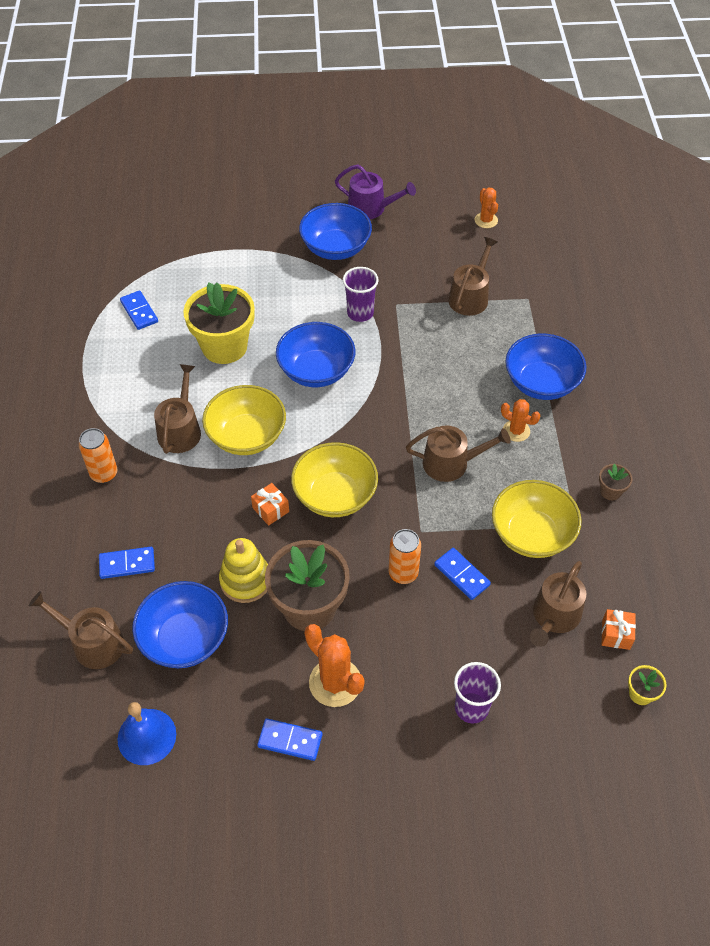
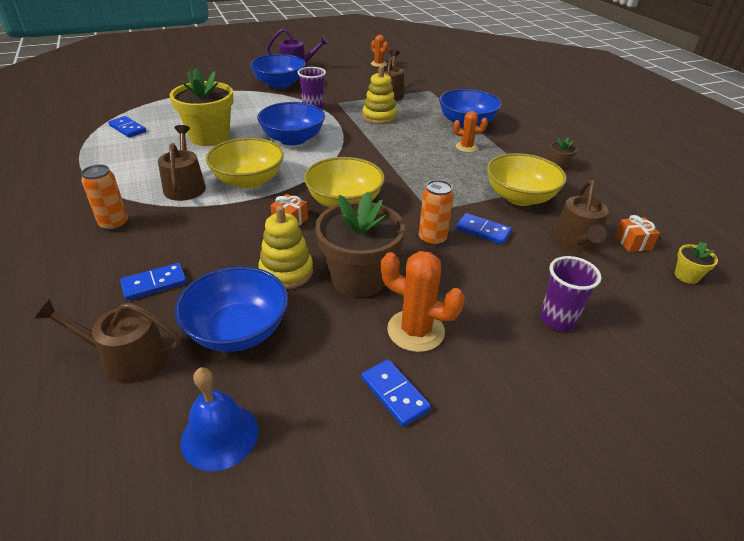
camera: 20 degrees left, 15 degrees down
blue domino [257,718,322,761] -> blue domino turned 60 degrees clockwise [361,359,431,427]
brown watering can [406,425,511,482] -> none
none -> yellow stacking toy [363,66,397,124]

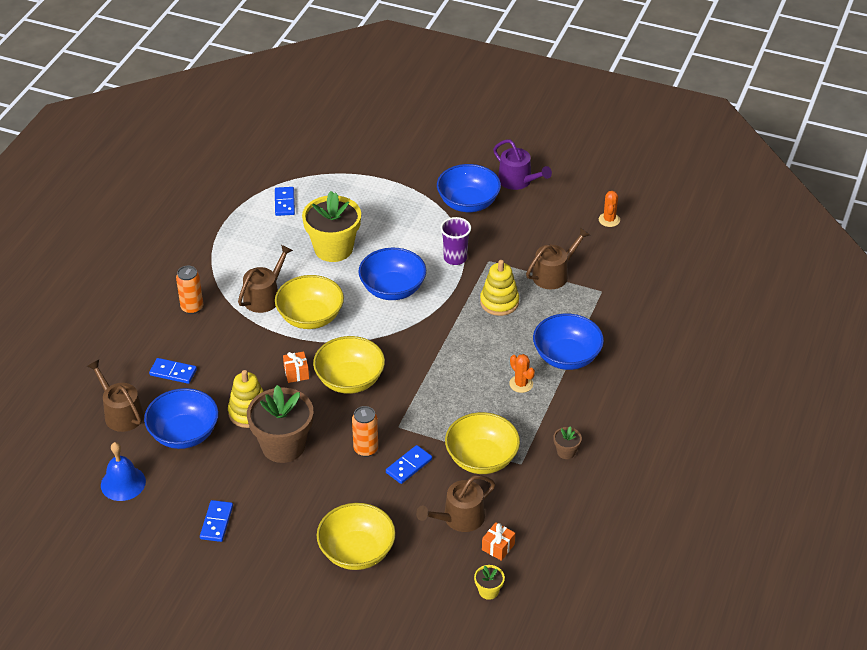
camera: 45 degrees right, 5 degrees up
orange cactus [381,251,465,352] -> none
blue domino [456,213,512,244] -> blue domino turned 60 degrees clockwise [386,445,432,484]
purple cup [540,256,601,331] -> yellow bowl [317,503,396,570]

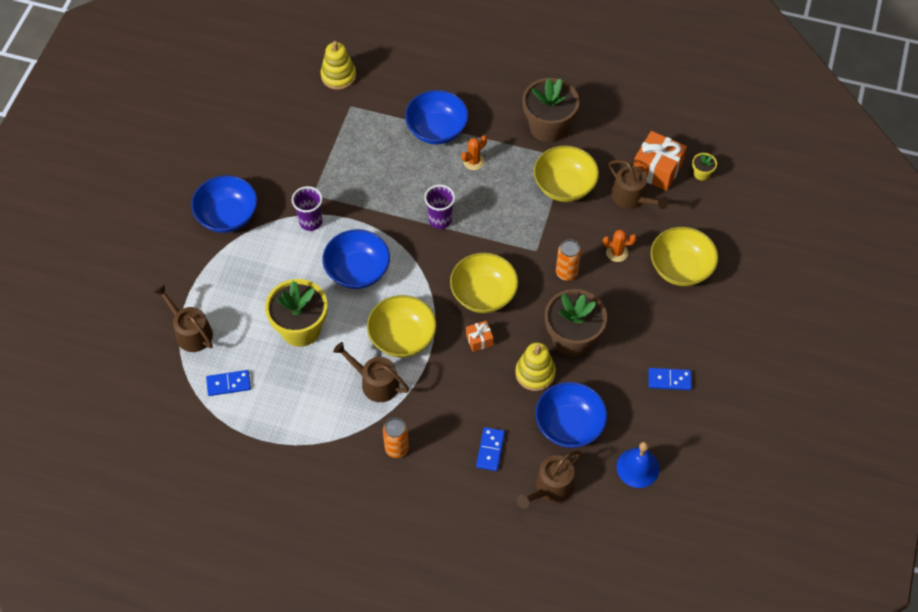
camera: 95 degrees left, 15 degrees up
blue domino [386,445,432,484] -> none
yellow stacking toy [480,260,519,316] -> yellow stacking toy moved to [321,41,356,90]
orange gift [482,522,515,561] -> orange gift [633,131,687,191], size x1.93
purple watering can [493,140,552,190] -> none
brown watering can [526,227,590,289] -> brown watering can moved to [154,285,213,352]
brown flower pot [553,426,582,459] -> brown flower pot [522,78,579,142], size x2.33
orange cactus [599,191,620,227] -> orange cactus moved to [603,229,637,262]
none -> purple cup [424,185,455,229]

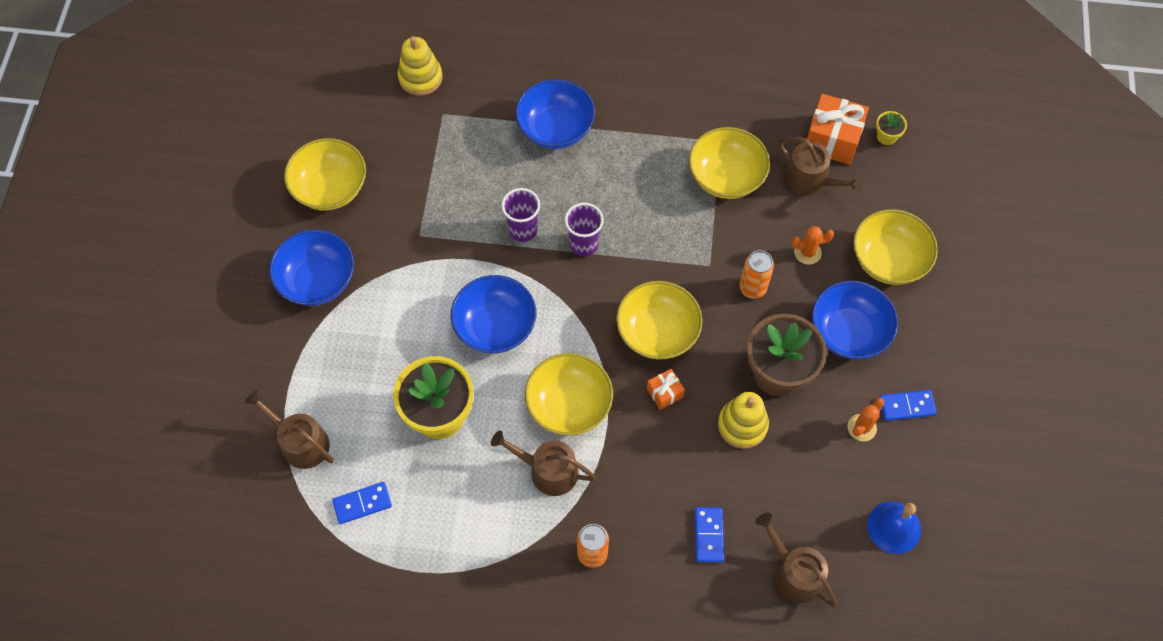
camera: 10 degrees left, 5 degrees up
purple cup [292,186,323,231] -> purple cup moved to [501,188,540,242]
orange cactus [461,135,487,170] -> orange cactus moved to [848,398,884,441]
brown watering can [517,450,581,509] -> brown watering can turned 105 degrees clockwise [755,513,837,607]
brown flower pot [522,78,579,142] -> none
blue bowl [535,382,607,448] -> blue bowl moved to [812,281,898,360]
none -> yellow bowl [284,138,366,211]

